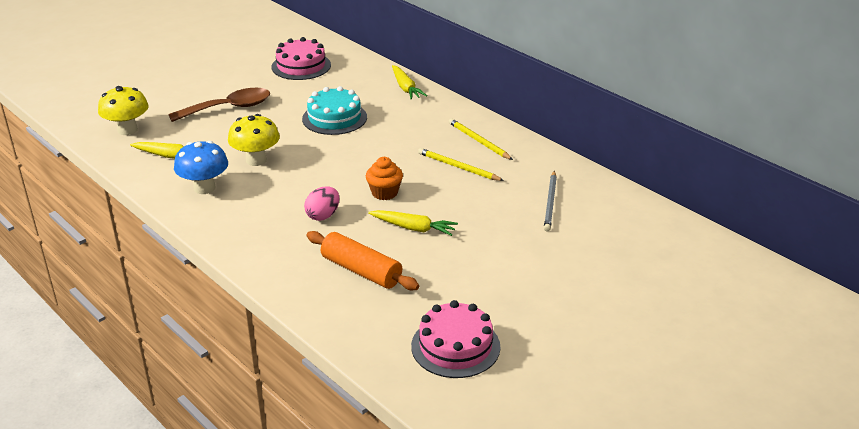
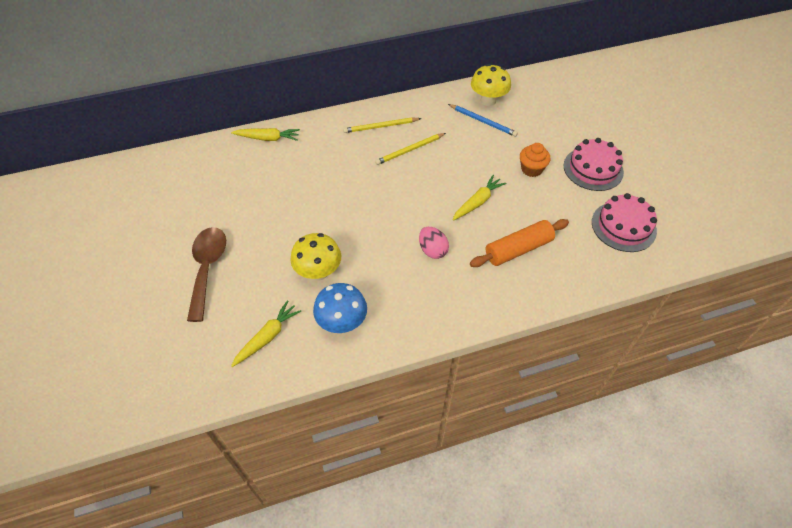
camera: 65 degrees left, 20 degrees up
yellow mushroom [98,86,149,135] -> yellow mushroom moved to [471,64,511,106]
pink cake [272,37,331,80] -> pink cake moved to [564,138,624,191]
turquoise cake [302,86,367,135] -> none
orange cupcake [366,157,403,200] -> orange cupcake moved to [520,143,551,177]
grey pencil [544,171,557,231] -> blue pencil [448,104,518,137]

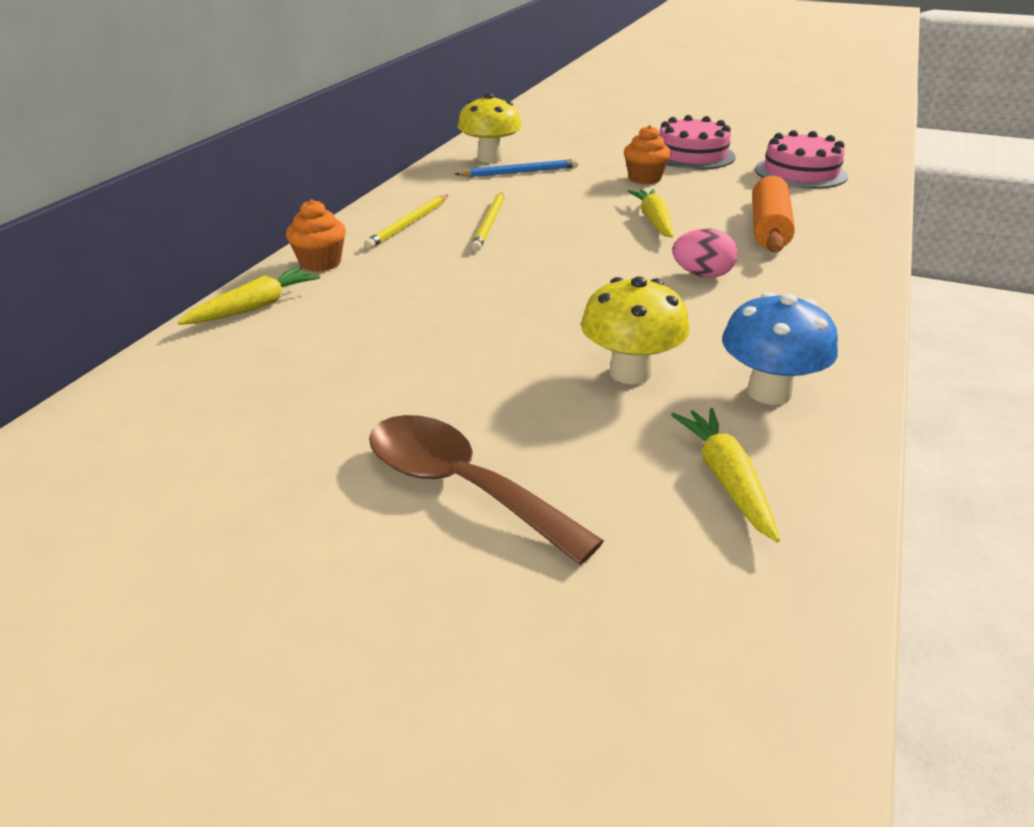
camera: 50 degrees left, 20 degrees down
none -> orange cupcake [286,199,346,272]

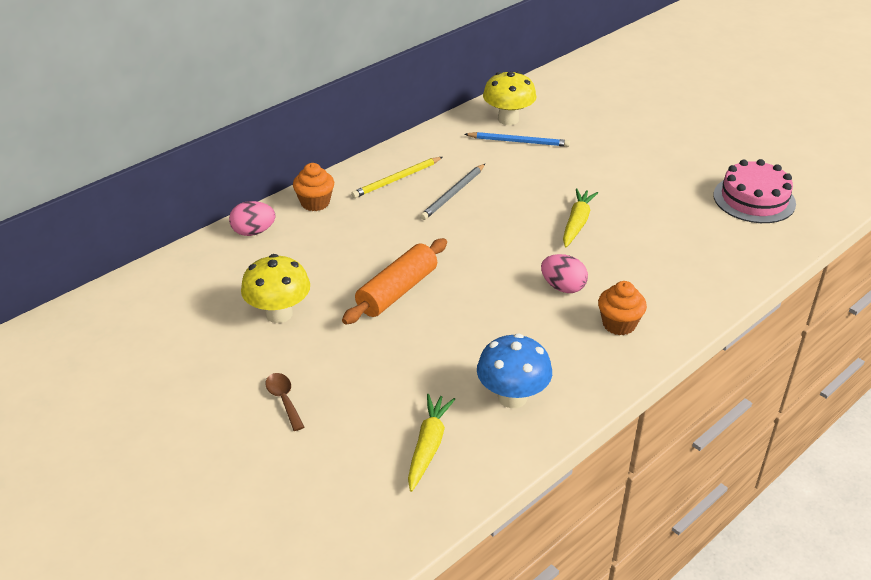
camera: 25 degrees right, 5 degrees up
yellow carrot [177,267,320,325] -> pink egg [229,201,275,236]
brown spoon [369,415,604,565] -> brown spoon [265,373,304,431], size x0.49
yellow pencil [471,192,504,251] -> grey pencil [420,164,485,220]
yellow mushroom [581,276,690,384] -> yellow mushroom moved to [241,254,310,323]
orange cupcake [624,125,671,184] -> orange cupcake moved to [598,281,647,335]
pink cake [659,115,735,169] -> none
orange rolling pin [752,176,795,253] -> orange rolling pin moved to [342,238,447,324]

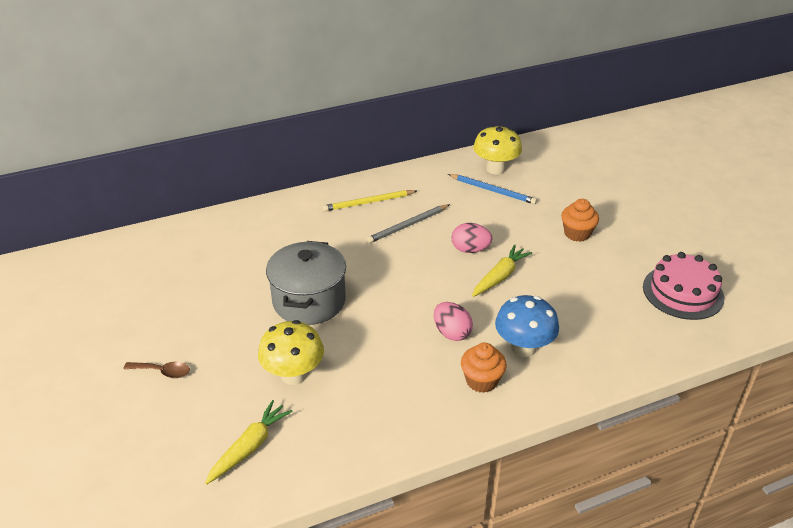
camera: 20 degrees right, 0 degrees up
pink egg [229,201,275,236] -> pink egg moved to [452,223,492,253]
yellow mushroom [241,254,310,323] -> yellow mushroom moved to [258,320,324,385]
brown spoon [265,373,304,431] -> brown spoon turned 105 degrees clockwise [124,362,190,378]
orange cupcake [293,163,334,211] -> orange cupcake moved to [561,199,599,242]
orange rolling pin [342,238,447,324] -> grey pot [266,241,346,325]
blue mushroom [477,334,552,408] -> blue mushroom moved to [495,295,559,357]

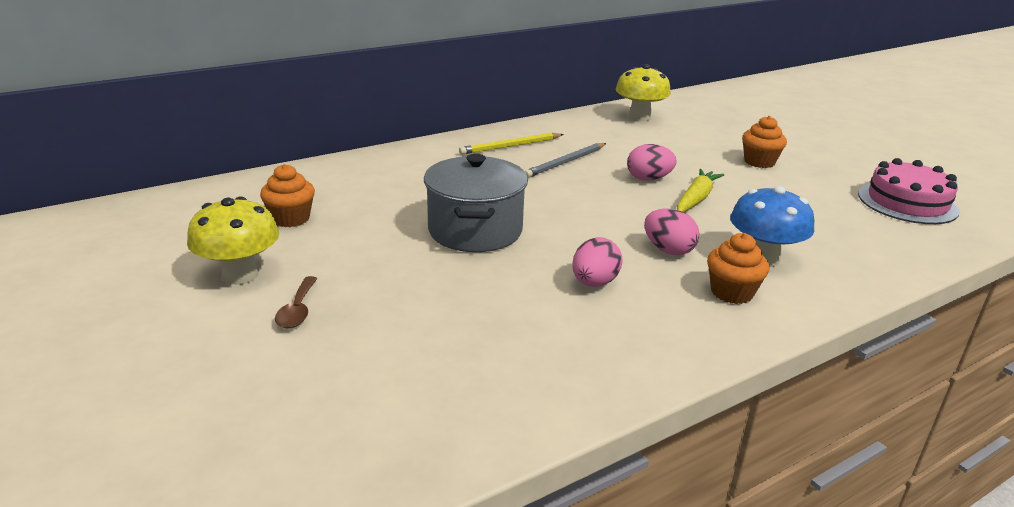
camera: 10 degrees left, 10 degrees down
brown spoon [124,362,190,378] -> brown spoon turned 90 degrees clockwise [275,276,318,329]
yellow carrot [205,400,293,485] -> none
yellow mushroom [258,320,324,385] -> yellow mushroom moved to [187,197,279,285]
blue pencil [448,174,537,204] -> none
none -> orange cupcake [260,164,315,227]
none -> pink egg [572,237,623,287]

